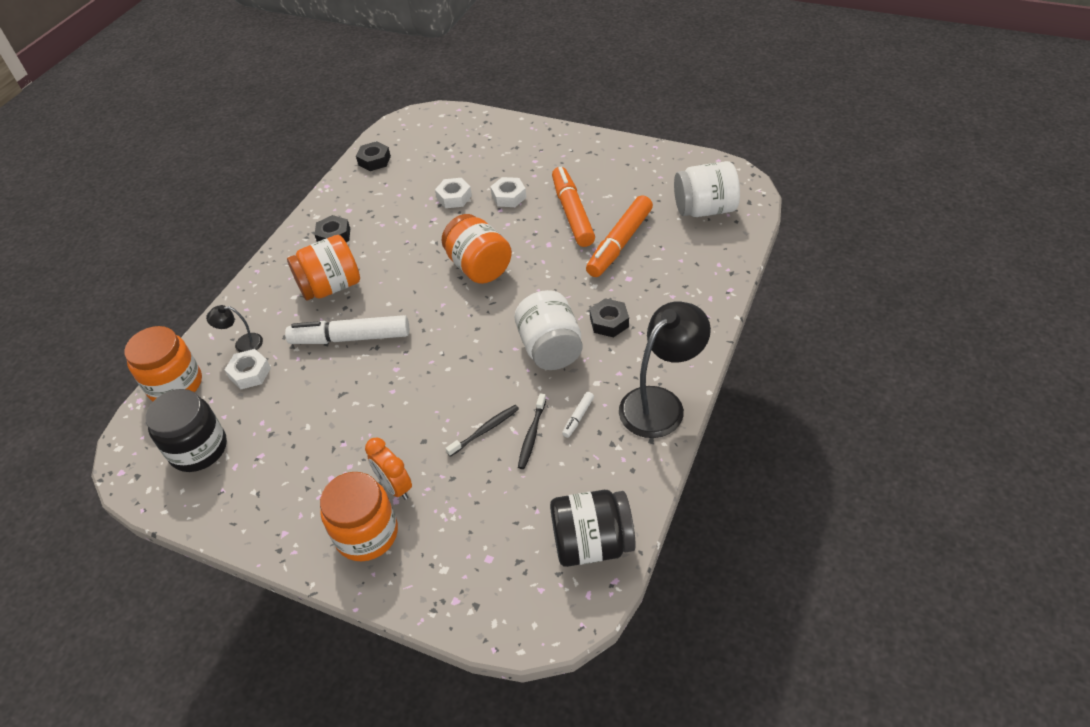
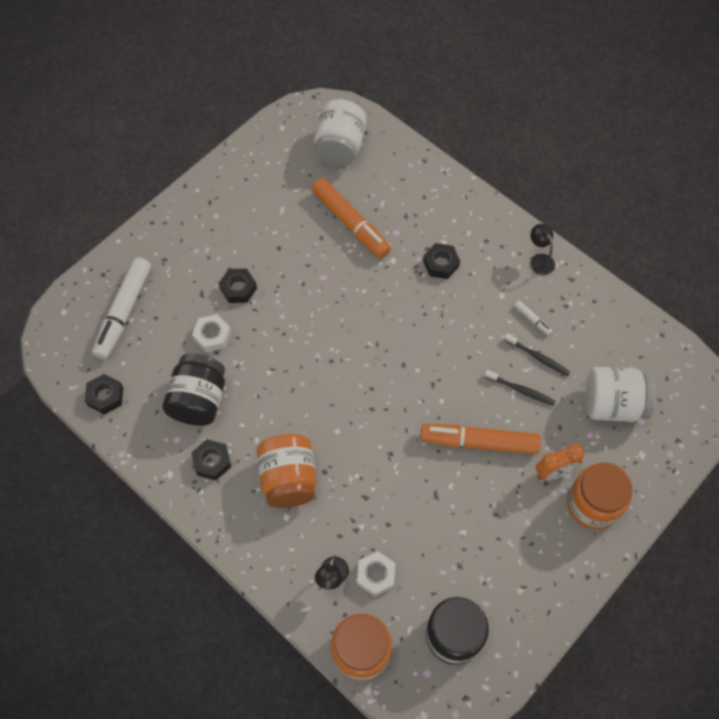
camera: 75 degrees left, 15 degrees up
white marker [285,315,409,344] -> white marker moved to [92,257,151,359]
orange jar [442,214,512,284] -> none
black toothbrush [445,405,519,457] -> black toothbrush turned 135 degrees clockwise [485,370,556,406]
white nut [490,177,527,207] -> black nut [219,268,257,303]
white jar [515,290,582,370] -> white jar moved to [585,367,656,422]
black jar [550,490,636,567] -> black jar moved to [162,354,225,426]
orange marker [552,167,595,247] -> orange marker moved to [420,424,541,455]
black lamp [619,302,711,438] -> black lamp [530,224,555,275], size x0.47

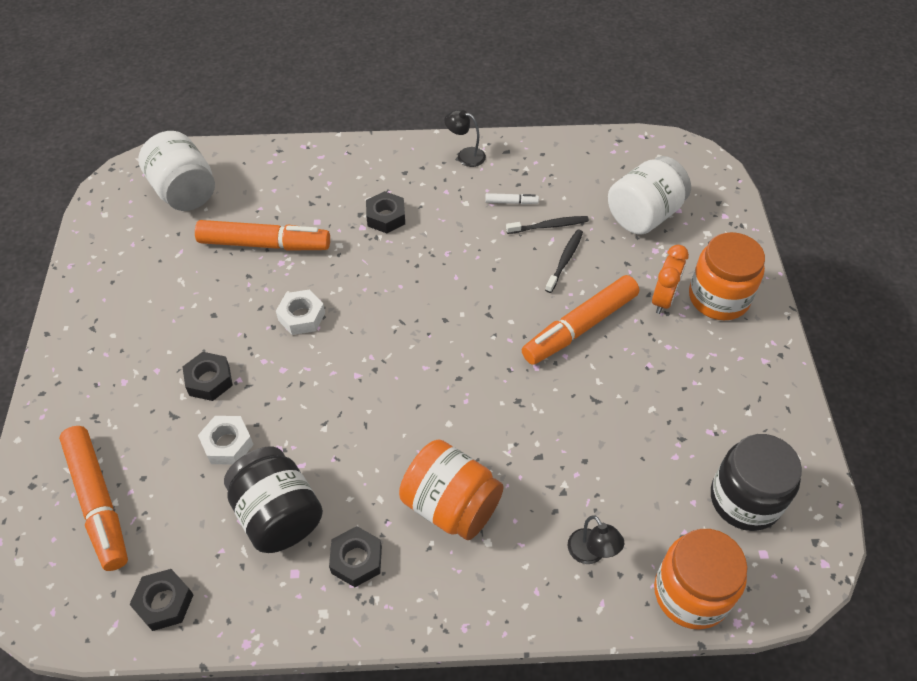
camera: 45 degrees left, 10 degrees down
white marker [92,257,151,359] -> orange marker [59,426,128,571]
white nut [357,551,395,596] -> white nut moved to [276,290,325,335]
black toothbrush [485,370,556,406] -> black toothbrush turned 45 degrees counterclockwise [545,229,583,293]

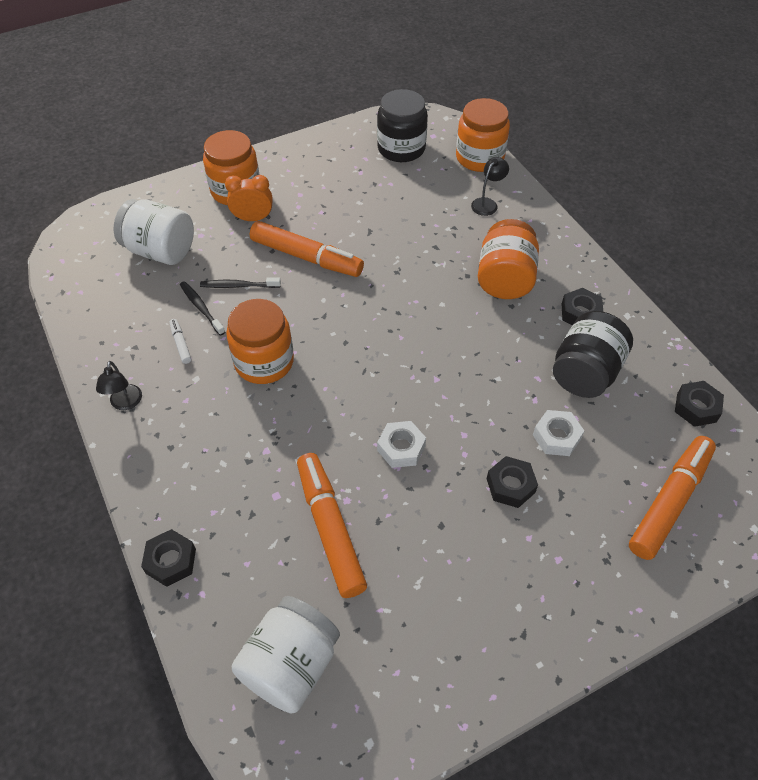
camera: 115 degrees left, 0 degrees up
black nut [366,191,405,233] -> black nut moved to [141,529,196,587]
none -> orange jar [226,299,294,384]

